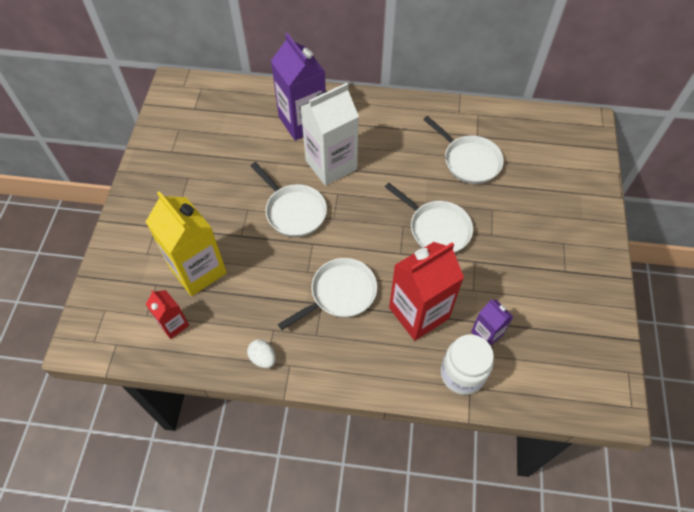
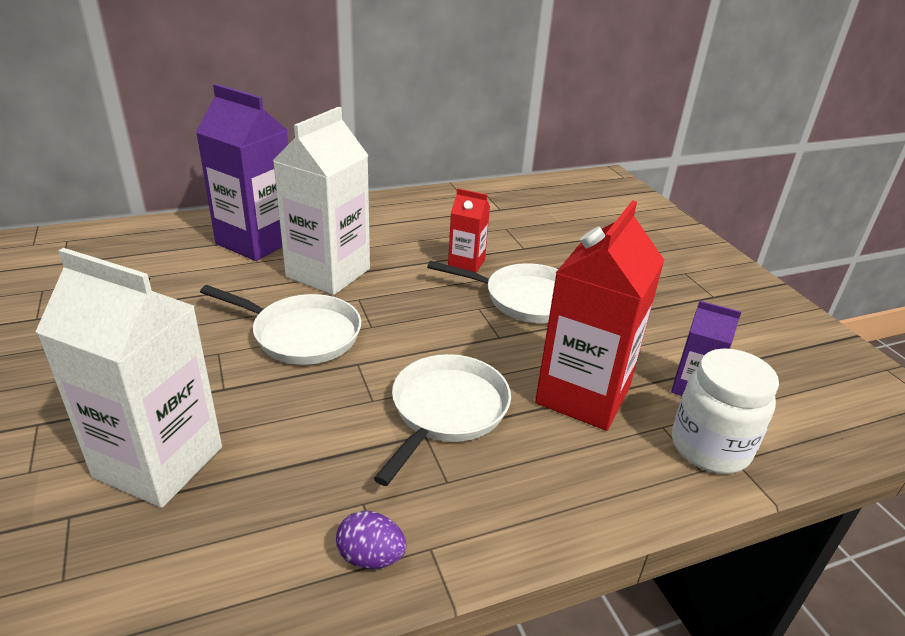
camera: 30 degrees left, 25 degrees down
yellow carton [146,191,227,296] -> white carton [36,248,222,508]
red carton [146,290,189,339] -> red carton moved to [448,188,490,273]
white egg [247,339,276,368] -> purple egg [336,511,407,569]
white pan [423,116,504,184] -> none

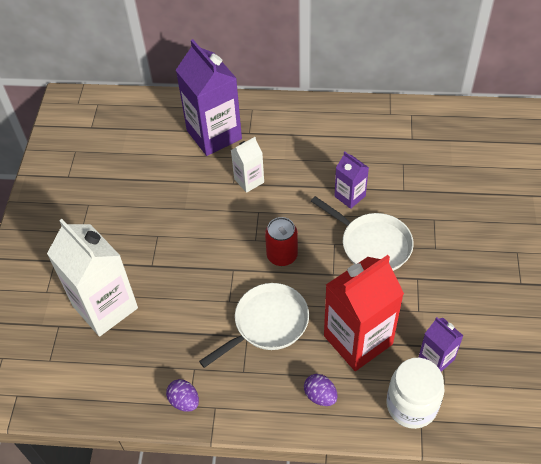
camera: 30 degrees right, 20 degrees up
white pan [200,285,361,365] -> none
white carton [272,107,370,295] -> white carton [231,137,264,193], size x0.51
red carton [448,188,490,273] -> purple carton [334,152,369,209]
none -> red can [265,217,298,266]
none -> purple egg [304,374,338,406]

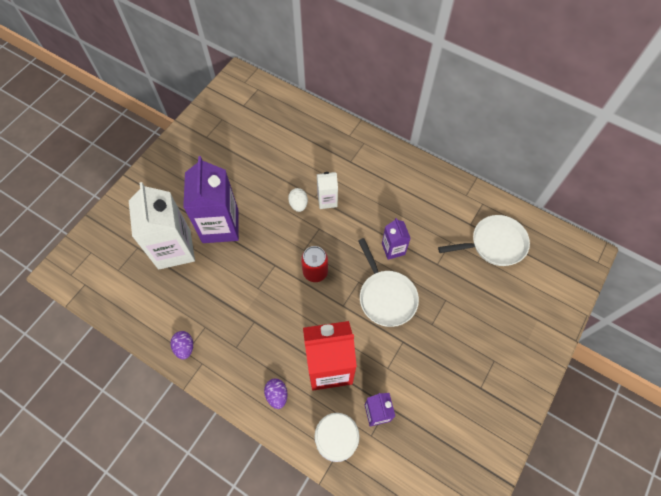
camera: 25 degrees right, 10 degrees up
purple carton [176,39,242,156] -> purple carton moved to [183,156,239,243]
white pan [199,283,309,368] -> white pan moved to [438,215,530,266]
none -> white egg [288,188,308,212]

